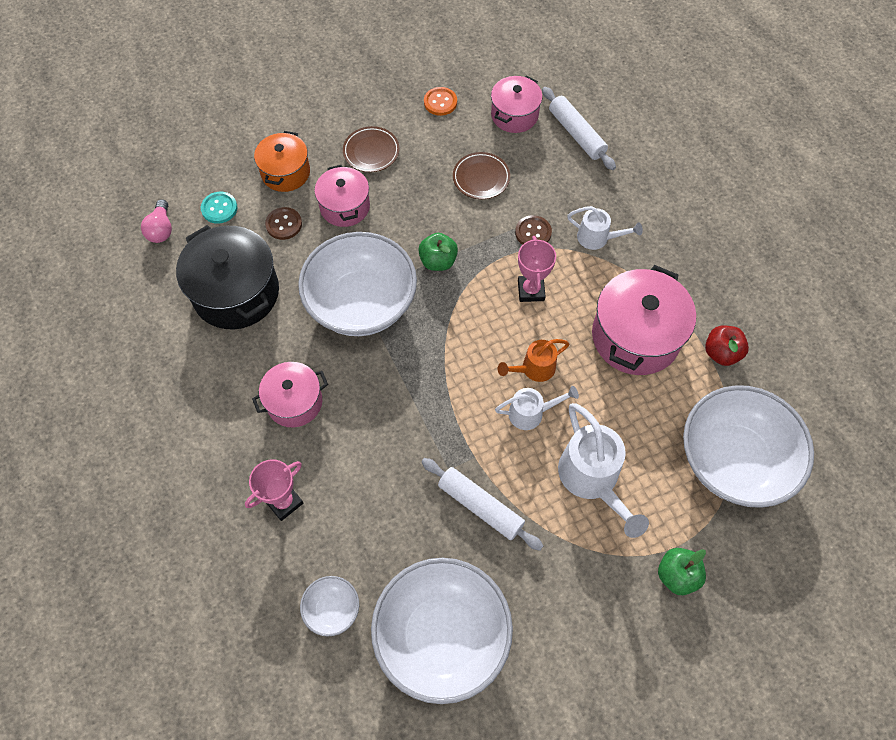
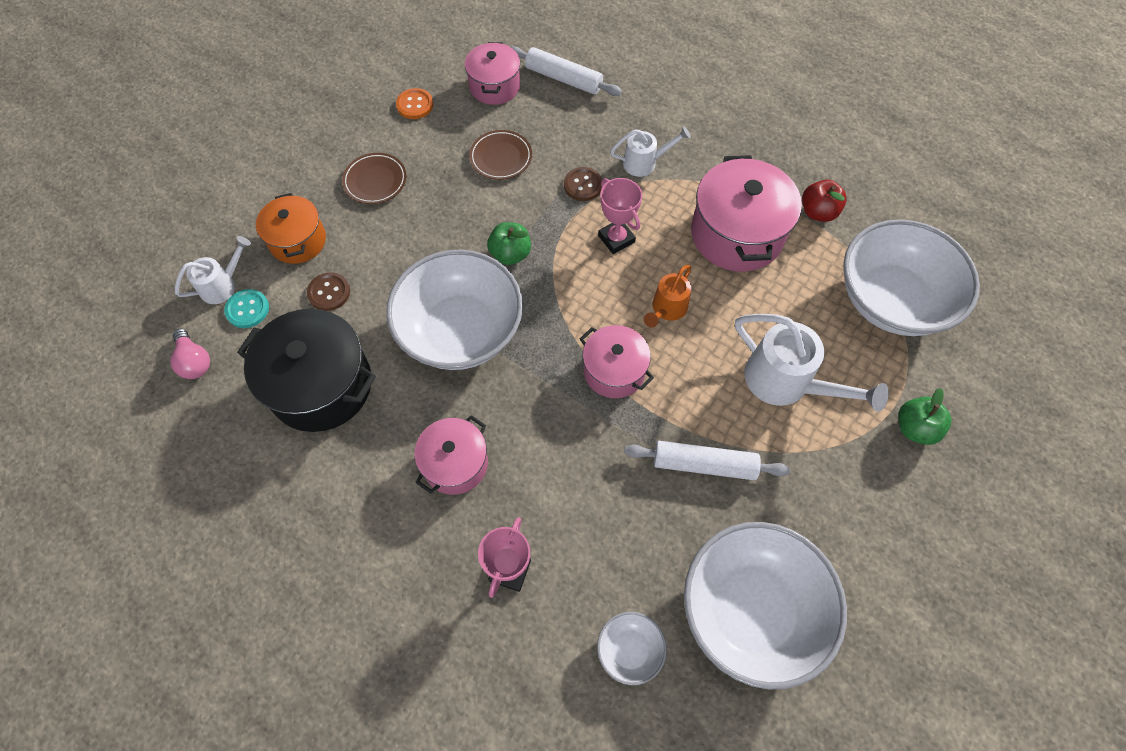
camera: 30 degrees left, 0 degrees up
pink pot [314,165,370,227] -> pink pot moved to [580,325,654,398]
white watering can [495,386,579,430] -> white watering can moved to [175,236,251,304]

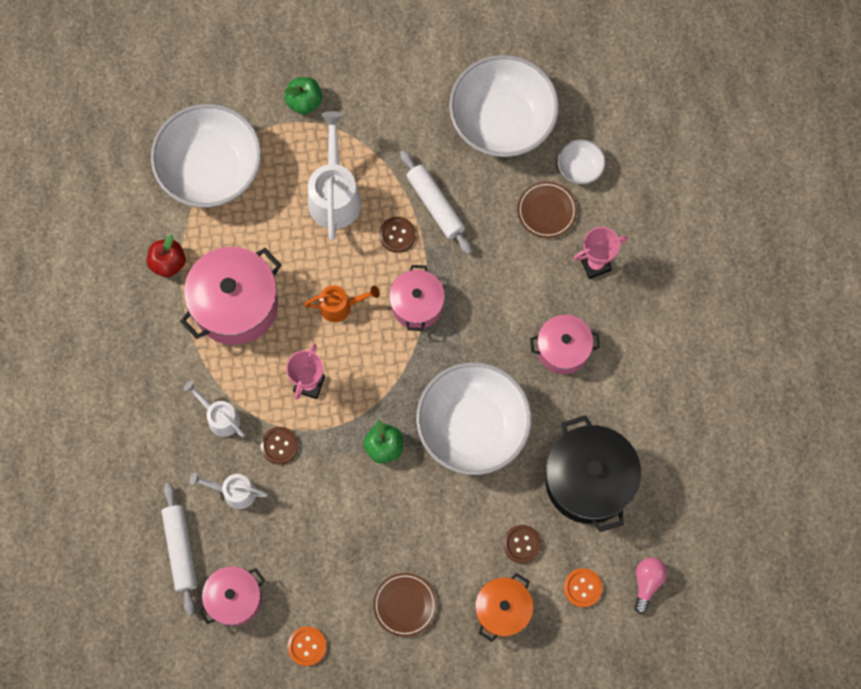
camera: 130 degrees left, 10 degrees up
white watering can [175,236,251,304] -> white watering can moved to [189,472,268,509]
turquoise button [224,289,269,328] -> orange button [564,568,603,607]
brown plate [469,130,532,180] -> brown plate moved to [517,181,577,238]
none -> brown button [379,217,416,253]

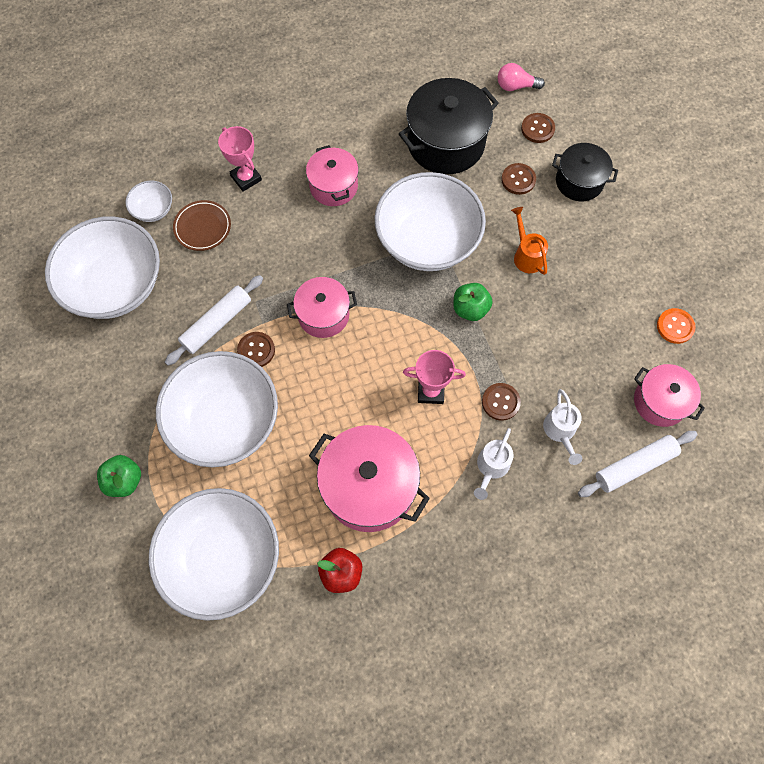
camera: 105 degrees left, 5 degrees down
orange watering can [304,285,380,322] -> orange watering can moved to [511,207,548,275]
white watering can [308,111,361,241] -> white bowl [156,351,278,467]
brown plate [373,573,437,637] -> none
orange pot [475,573,534,642] -> black pot [552,143,618,201]
orange button [564,568,603,607] -> brown button [521,113,555,143]

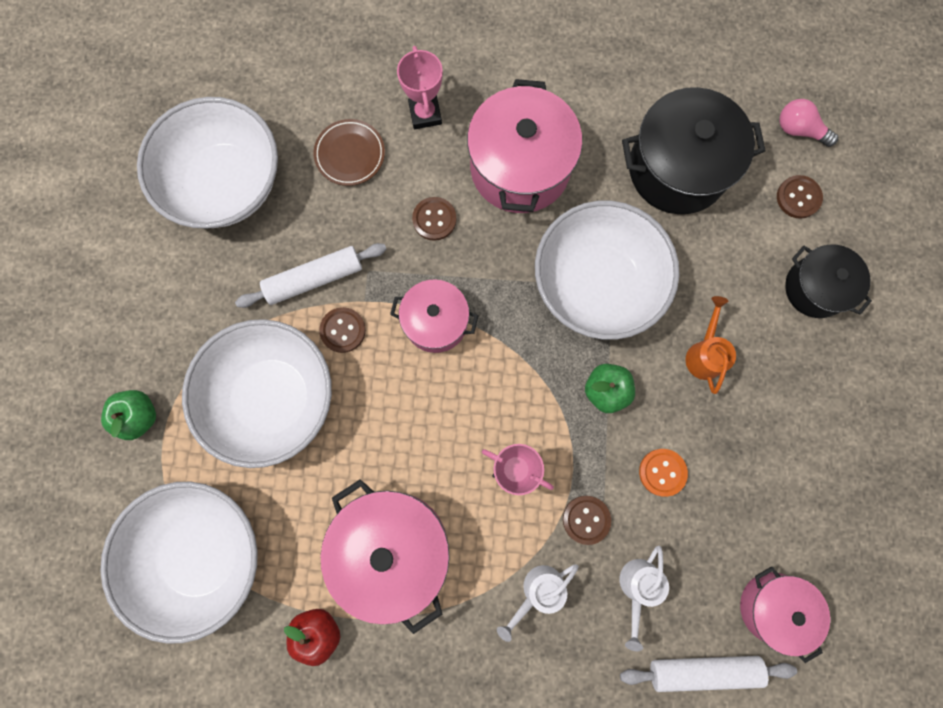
camera: 25 degrees right, 10 degrees up
white bowl [125,181,172,222] -> none
pink pot [306,145,359,206] -> pink pot [467,79,582,213], size x1.64
brown button [501,163,536,195] -> brown button moved to [412,197,456,241]
orange button [657,308,696,344] -> orange button moved to [639,449,688,497]

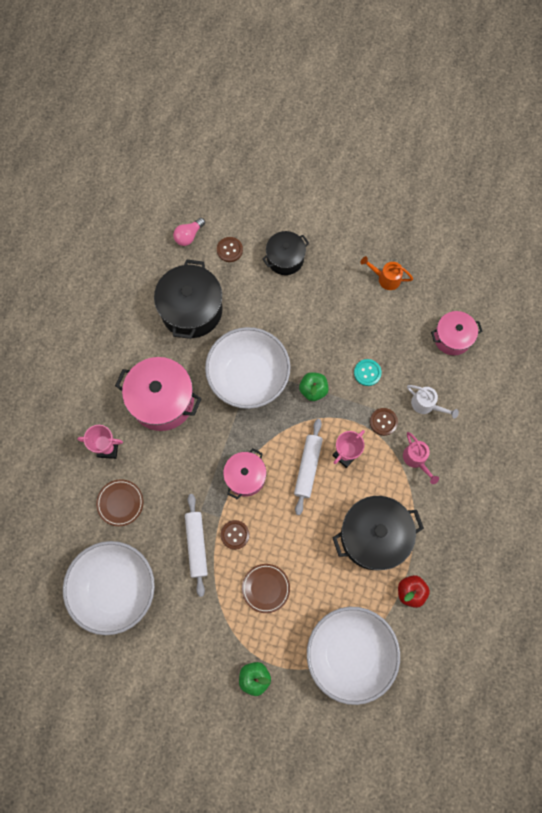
camera: 75 degrees left, 5 degrees down
white bowl [182,319,332,468] -> brown plate [242,564,290,613]
pink pot [320,479,450,634] -> black pot [333,496,424,570]
brown button [412,197,456,241] -> none
white watering can [497,564,579,642] -> pink watering can [403,432,439,484]
white rolling pin [620,656,797,692] -> white rolling pin moved to [294,419,323,515]
orange button [639,449,688,497] -> turquoise button [354,359,382,386]
orange watering can [686,296,736,394] -> orange watering can moved to [361,256,413,290]

